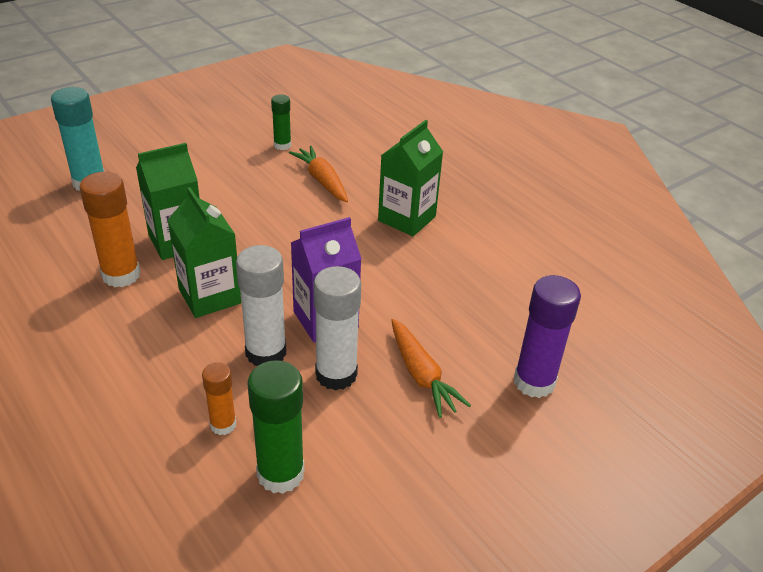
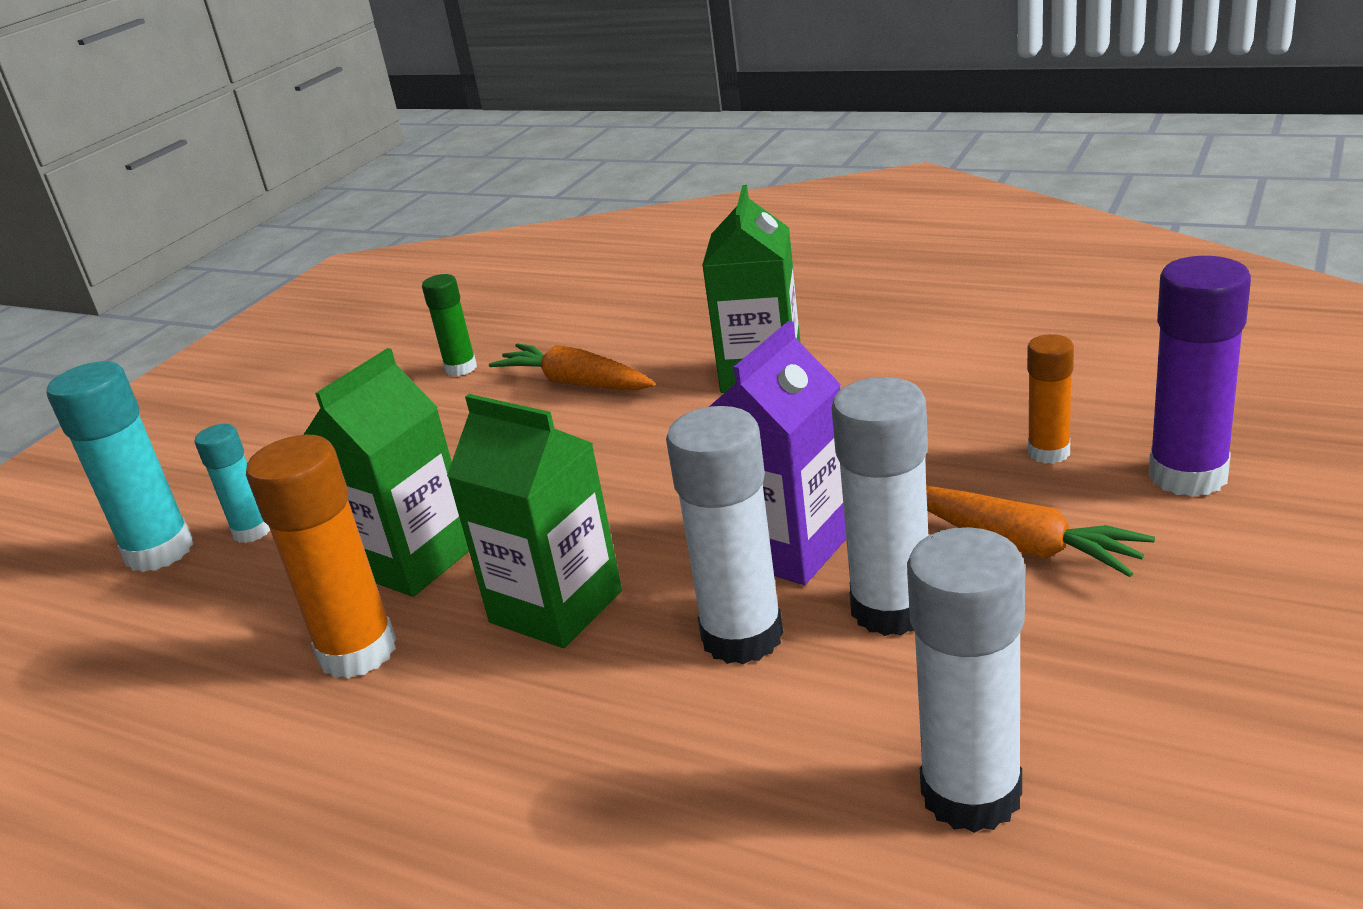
camera: 20 degrees left, 10 degrees down
orange glue stick [202,362,236,435] -> orange glue stick moved to [1027,334,1074,464]
green glue stick [247,360,304,494] -> white glue stick [907,527,1025,833]
none -> turquoise glue stick [195,424,270,543]

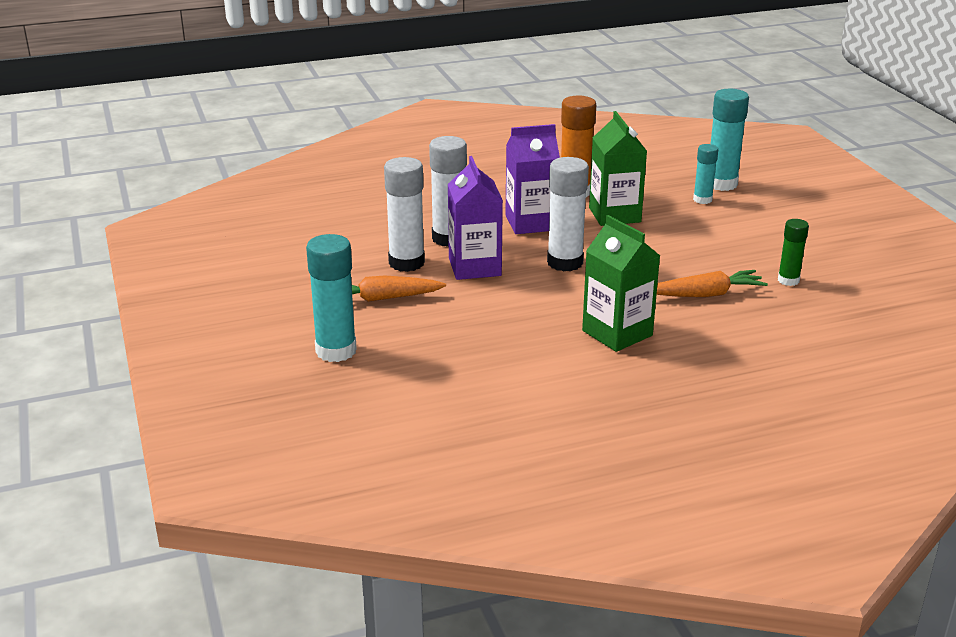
camera: 130 degrees right, 0 degrees up
green carton [447,394,622,648] -> purple carton [505,124,560,234]
white glue stick [907,527,1025,833] -> white glue stick moved to [547,157,589,271]
orange glue stick [1027,334,1074,464] -> none
purple glue stick [1148,256,1251,497] -> turquoise glue stick [306,234,357,362]

